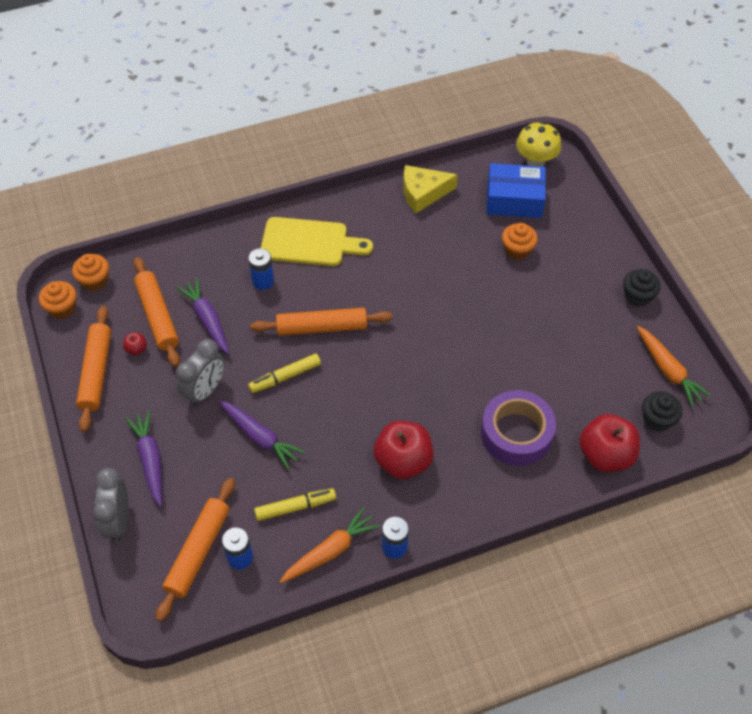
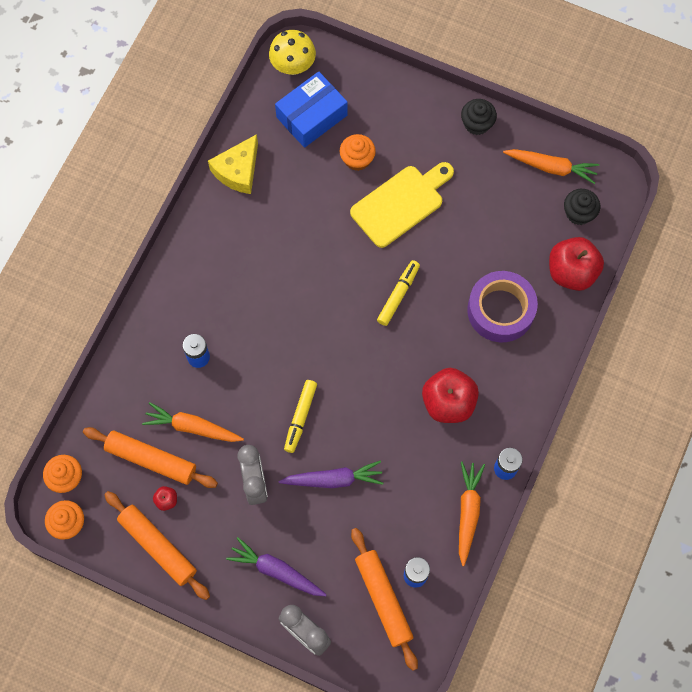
camera: 45 degrees left, 15 degrees up
purple carrot [176,278,230,354] -> orange carrot [142,402,244,442]
orange rolling pin [250,308,393,336] -> none
yellow marker [254,488,336,521] -> yellow marker moved to [377,260,420,326]
yellow cutting board [261,217,373,266] -> yellow cutting board moved to [350,162,454,248]

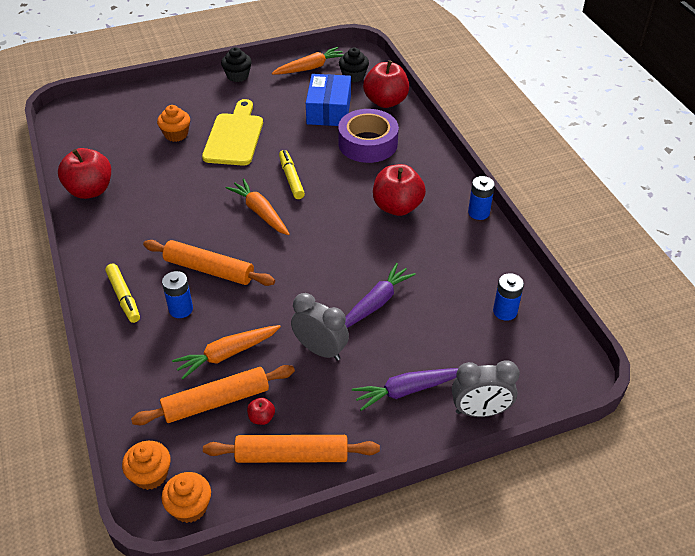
camera: 45 degrees left, 25 degrees down
yellow cheese [208,134,258,194] -> red apple [58,148,111,199]
yellow mushroom [269,30,316,75] -> none
blue box [275,71,348,148] -> blue box moved to [306,74,351,126]
yellow marker [284,380,317,453] -> yellow marker moved to [105,264,140,323]
orange rolling pin [351,528,418,671] -> orange rolling pin moved to [143,240,275,286]
orange carrot [459,462,485,566] -> orange carrot moved to [226,178,290,235]

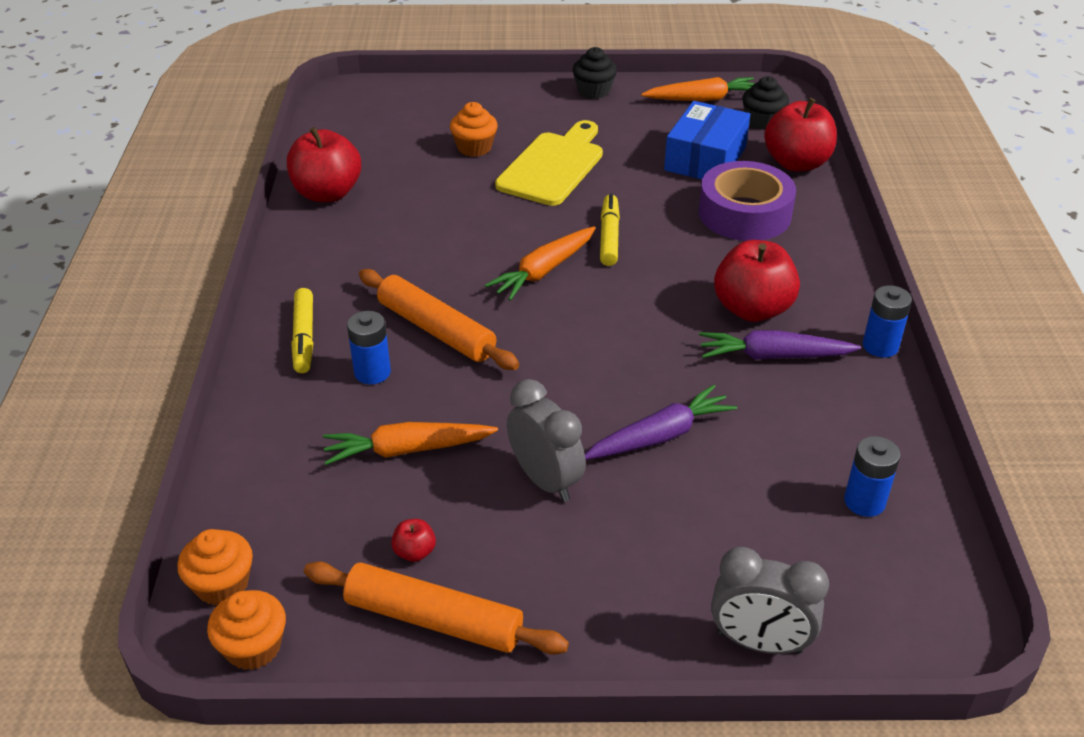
camera: 20 degrees right, 5 degrees down
orange rolling pin [131,365,295,425] -> none
orange carrot [226,178,290,235] -> orange carrot turned 120 degrees counterclockwise [485,226,596,301]
purple carrot [352,368,458,411] -> purple carrot moved to [699,330,861,360]

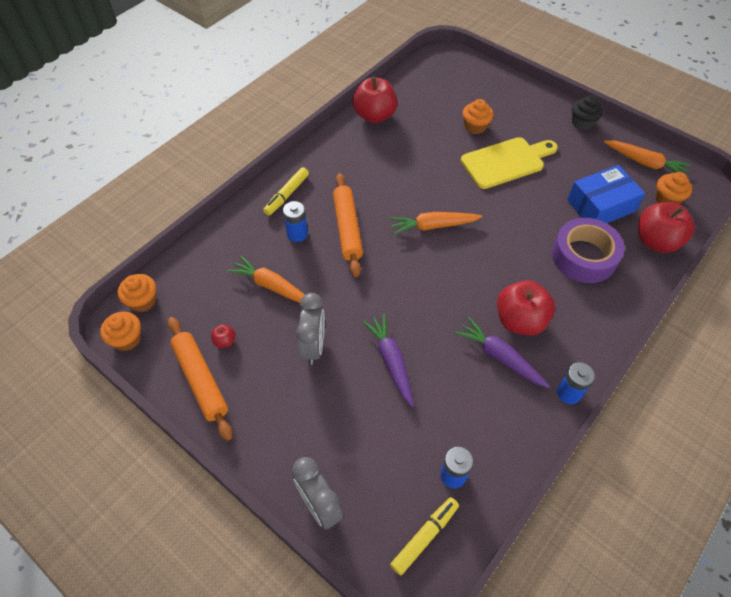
camera: 40 degrees right, 15 degrees up
purple carrot [585,385,737,460] -> purple carrot turned 120 degrees counterclockwise [362,314,414,407]
yellow marker [600,194,620,266] -> yellow marker moved to [390,497,459,576]
black cupcake [742,76,789,130] -> orange cupcake [655,172,692,204]

